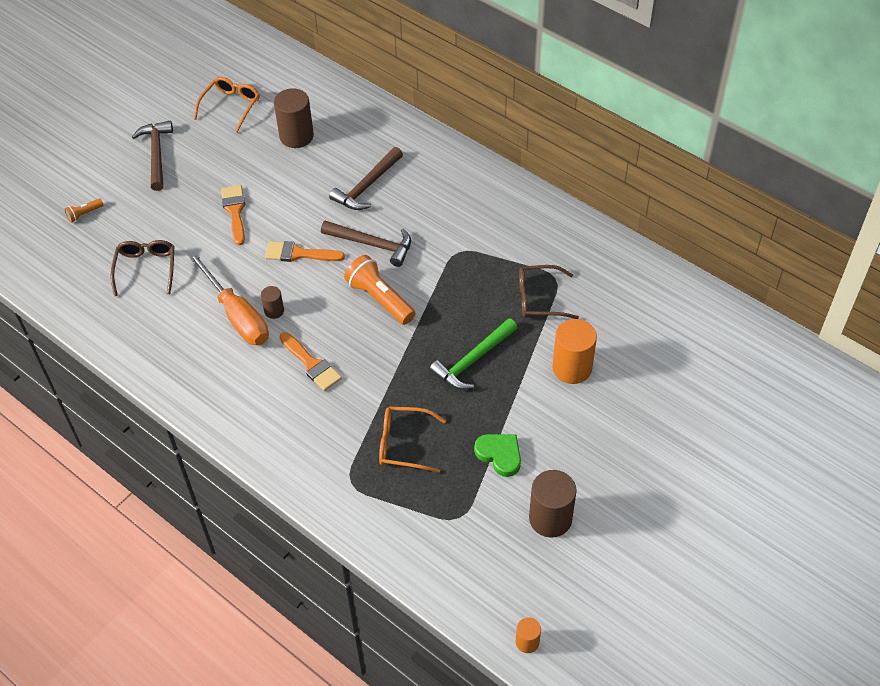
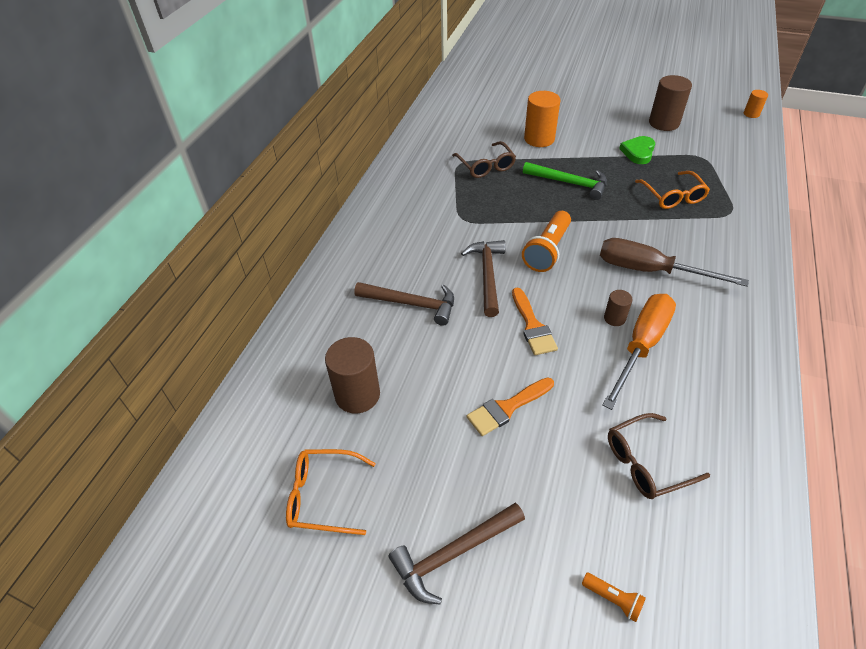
camera: 110 degrees left, 5 degrees down
orange brush [279,332,342,391] -> brown screwdriver [600,238,749,287]

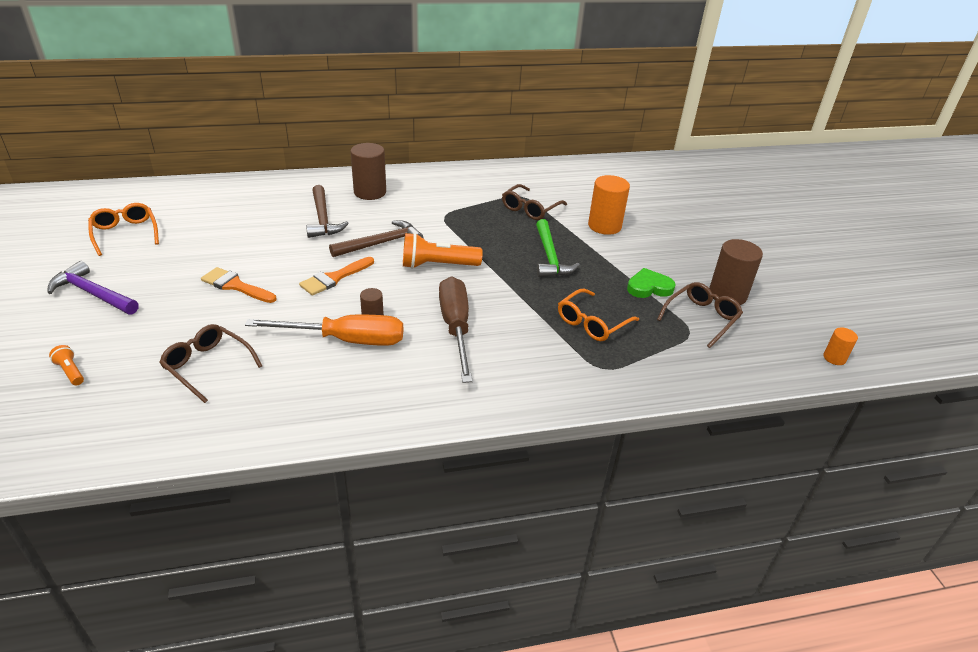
camera: 55 degrees right, 10 degrees down
brown cylinder [325,337,380,414] -> brown cylinder moved to [350,143,386,200]
brown hammer [389,503,525,605] -> purple hammer [48,261,139,315]
orange flashlight [582,573,646,622] -> orange flashlight turned 135 degrees clockwise [49,345,84,385]
none -> brown glasses [657,282,743,348]

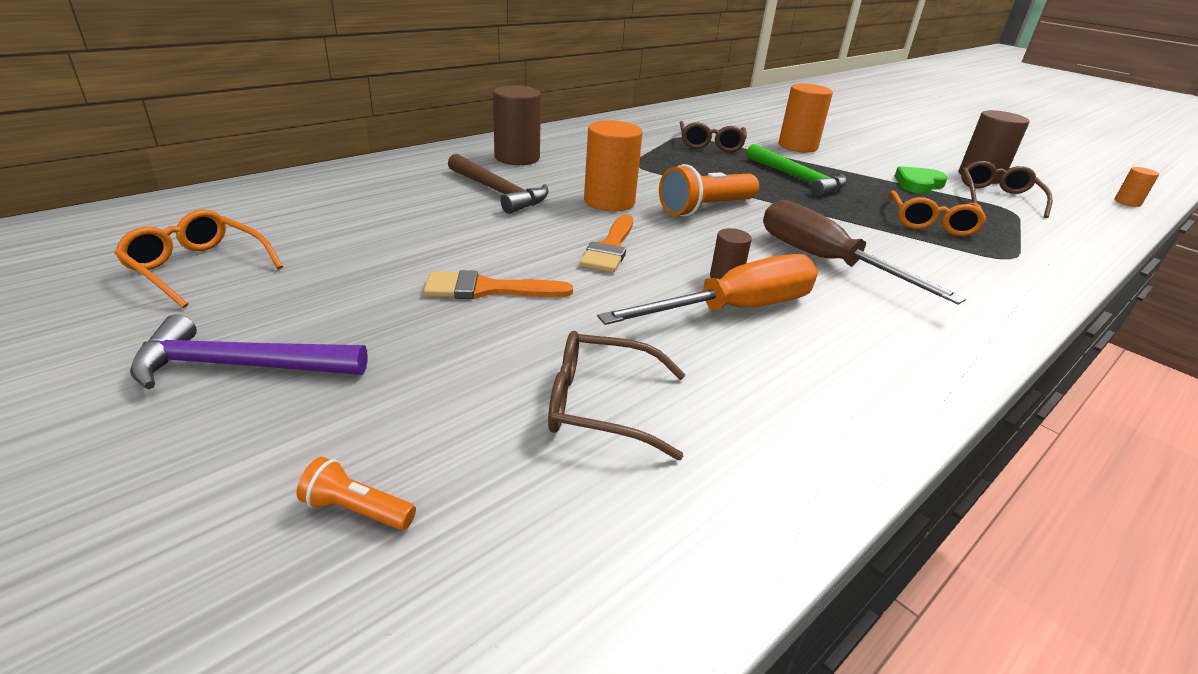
camera: 30 degrees left, 5 degrees down
brown hammer [329,220,424,257] -> orange cylinder [584,120,643,211]

